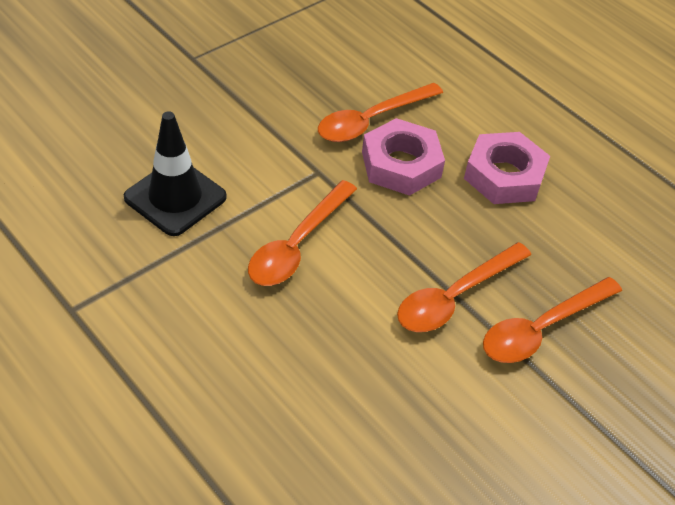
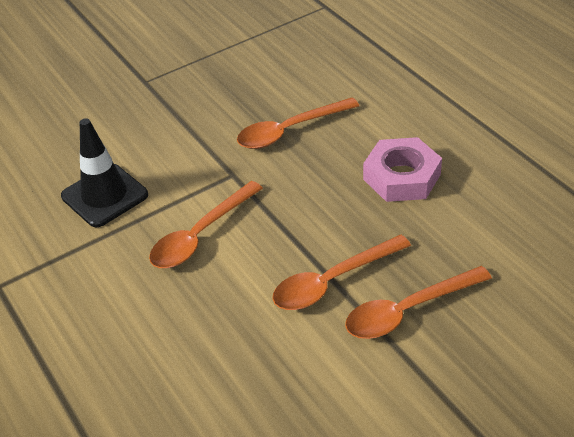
camera: 15 degrees right, 5 degrees down
pink nut [362,118,445,196] -> none

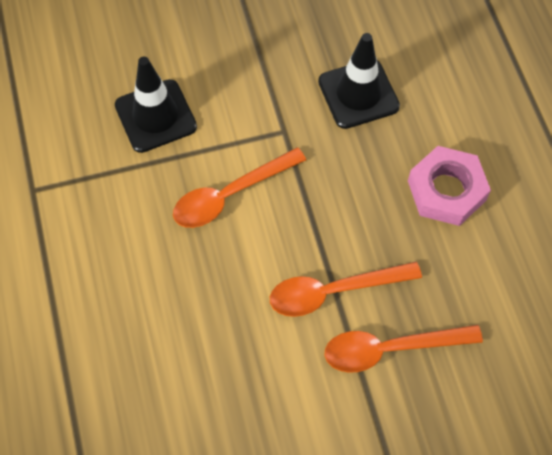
camera: 15 degrees right, 20 degrees up
orange spoon [237,97,359,149] -> black traffic cone [318,33,400,129]

